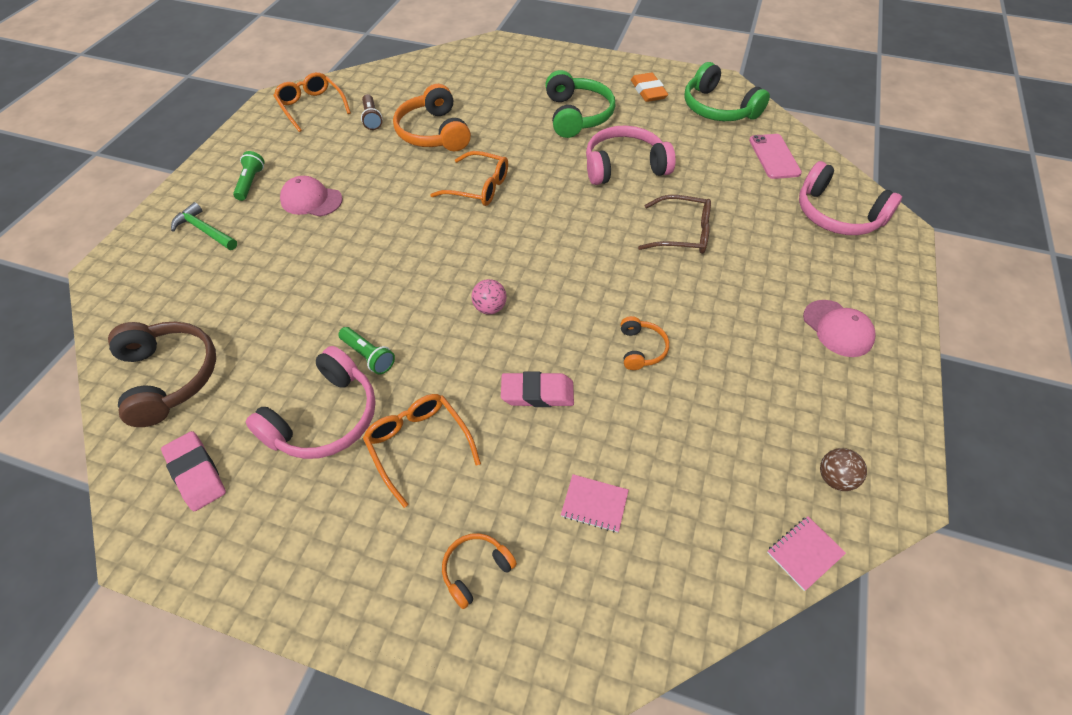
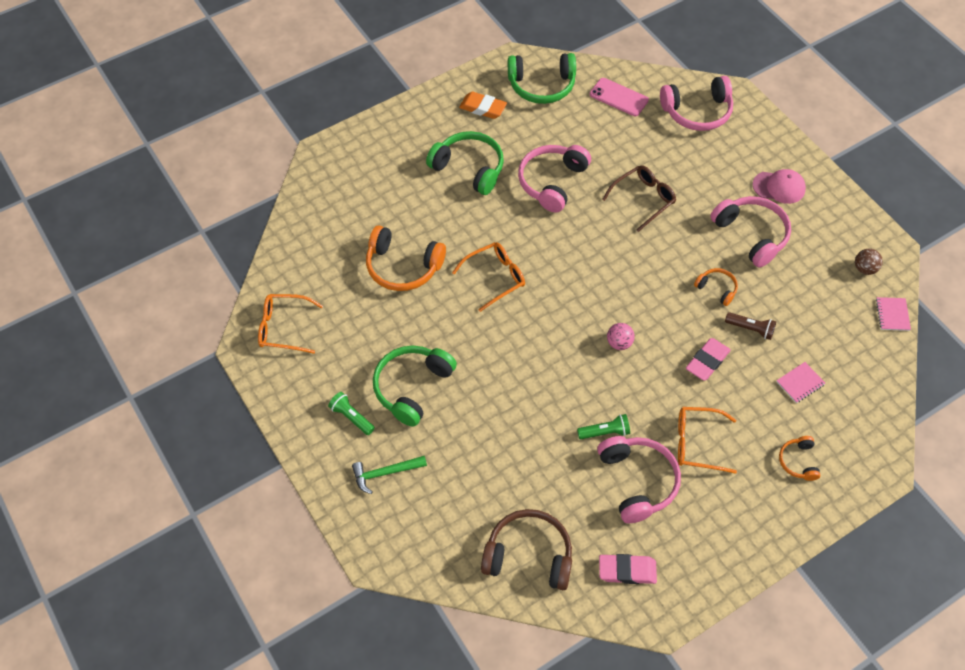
camera: 50 degrees left, 5 degrees up
pink cap [280,176,343,217] -> green headphones [373,345,457,427]
brown flashlight [361,94,383,130] -> brown flashlight moved to [725,312,776,340]
none -> pink headphones [710,196,791,267]

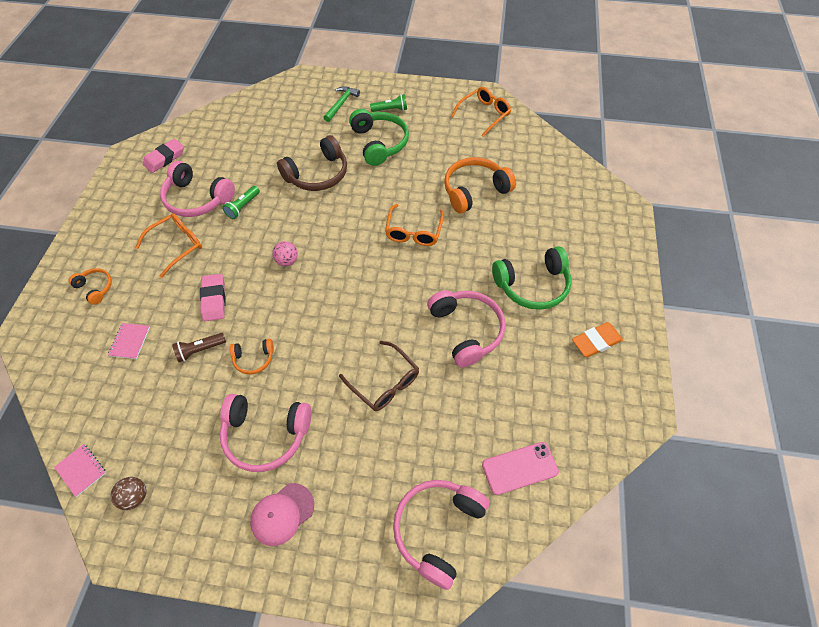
camera: 130 degrees right, 0 degrees up
brown headphones [481,509,572,590] -> brown headphones moved to [277,135,347,191]
green headphones [508,53,576,104] -> none
brown glasses [602,165,676,232] -> brown glasses turned 45 degrees counterclockwise [339,341,419,411]

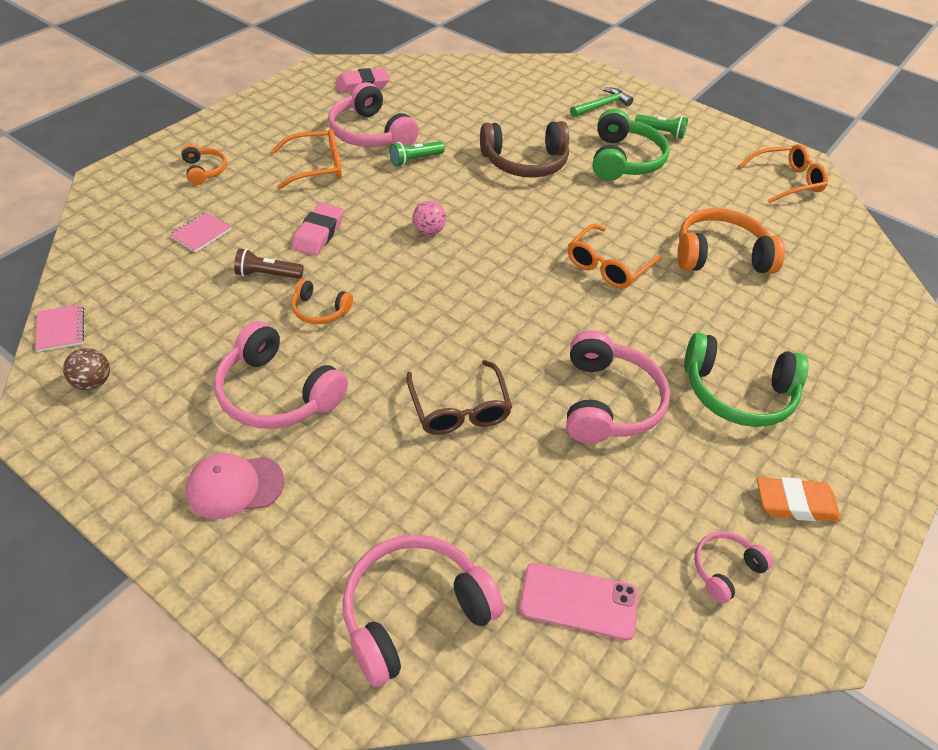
camera: 25 degrees right, 10 degrees down
none -> pink headphones [694,531,773,604]

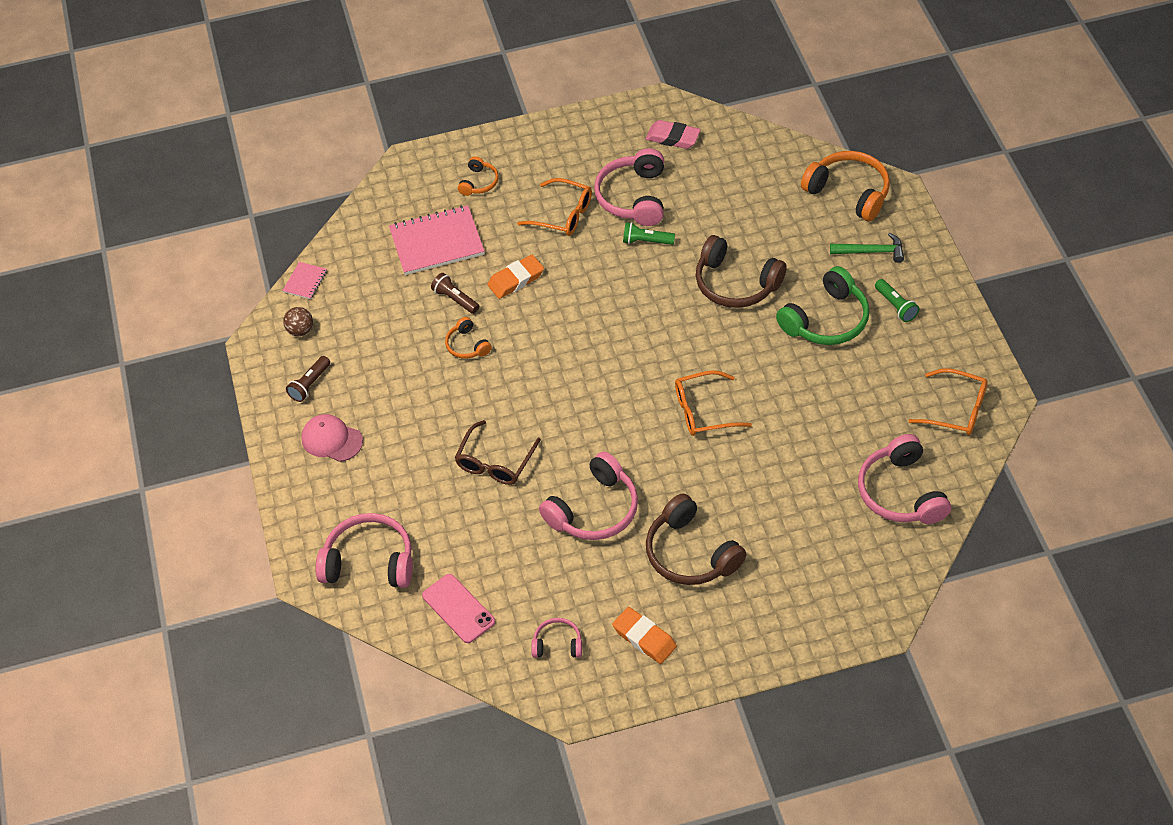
camera: 45 degrees right, 5 degrees up
pink notebook [169,212,231,253] -> pink notebook [389,205,485,275], size x2.11
pink headphones [214,321,348,429] -> pink headphones moved to [858,434,951,524]
pink eraser [292,202,344,256] -> orange eraser [487,255,544,299]
pink ball [412,201,446,235] -> none
orange headphones [677,208,785,274] -> orange headphones moved to [801,151,890,221]
green headphones [684,332,808,427] -> brown headphones [646,493,747,585]
none -> brown flashlight [286,356,330,402]

